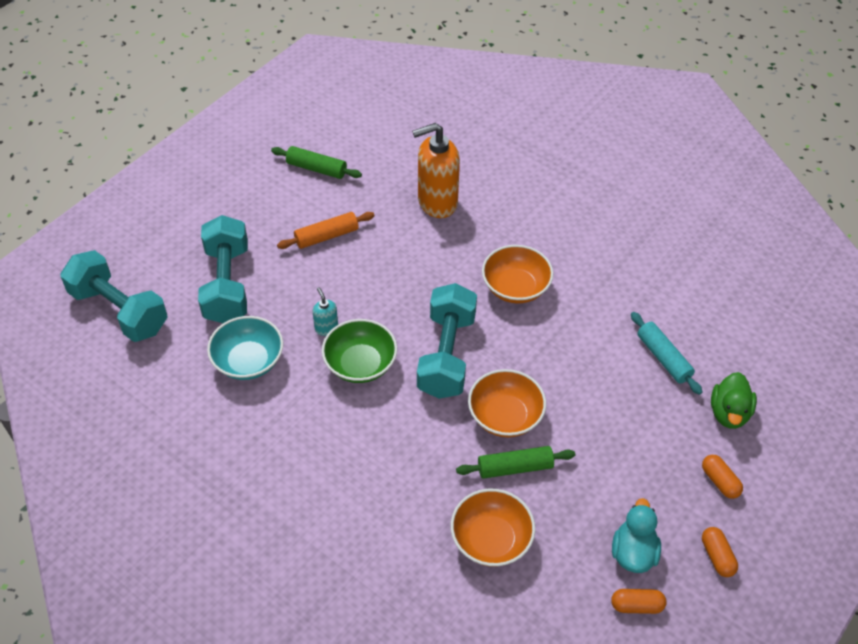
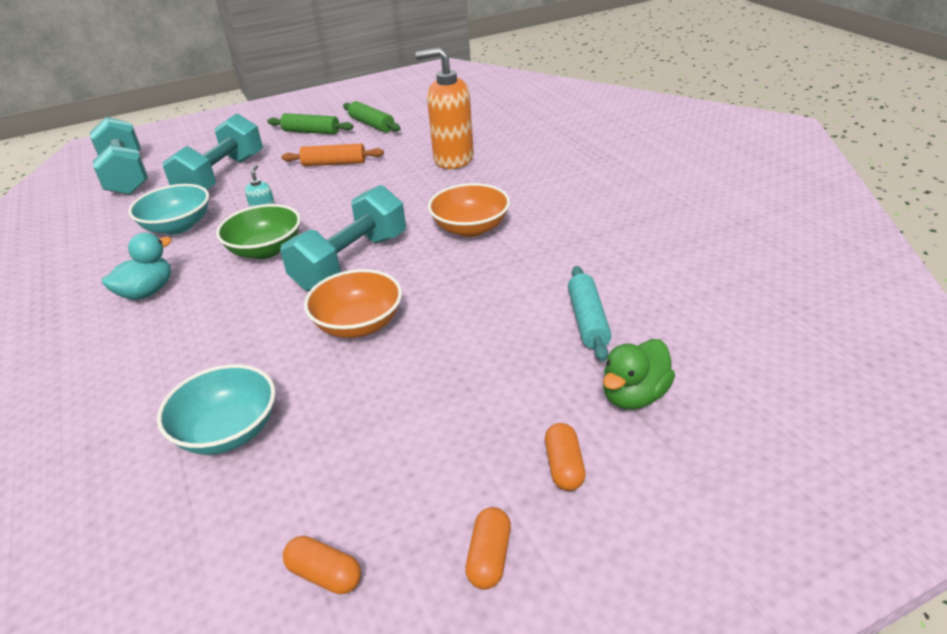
camera: 30 degrees right, 15 degrees down
orange bowl [451,489,535,567] -> turquoise bowl [157,364,276,455]
green rolling pin [456,446,575,479] -> green rolling pin moved to [267,113,354,135]
turquoise duck [612,498,661,573] -> turquoise duck moved to [102,232,172,300]

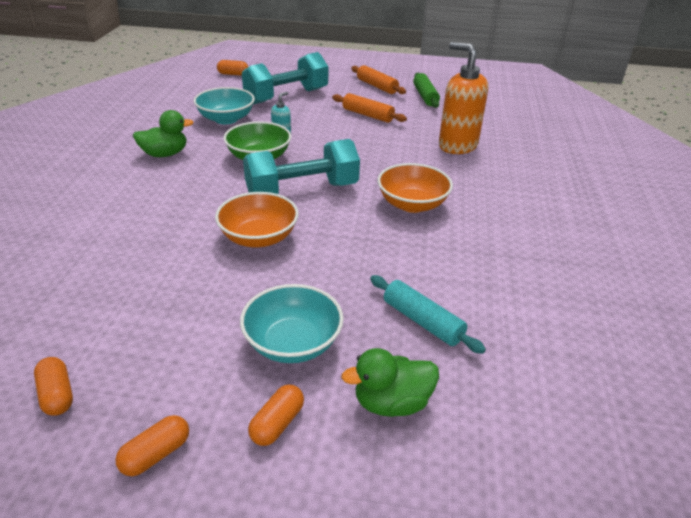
camera: 30 degrees right, 0 degrees up
turquoise dumbbell [90,117,148,195] -> orange capsule [217,60,248,76]
turquoise duck [102,232,172,300] -> green duck [133,110,194,157]
turquoise bowl [157,364,276,455] -> turquoise bowl moved to [240,284,344,363]
green rolling pin [267,113,354,135] -> orange rolling pin [351,65,406,94]
turquoise rolling pin [568,266,612,362] -> turquoise rolling pin turned 75 degrees counterclockwise [370,275,486,354]

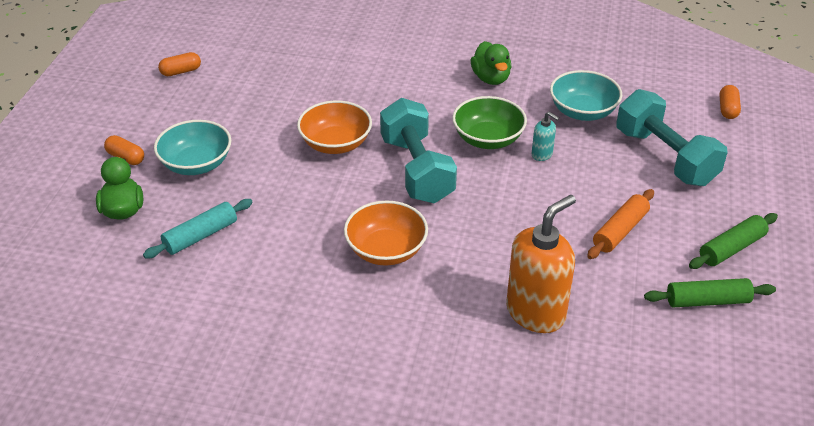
camera: 95 degrees right, 5 degrees up
orange capsule [116,415,189,476] -> none
orange rolling pin [351,65,406,94] -> green rolling pin [689,213,778,269]

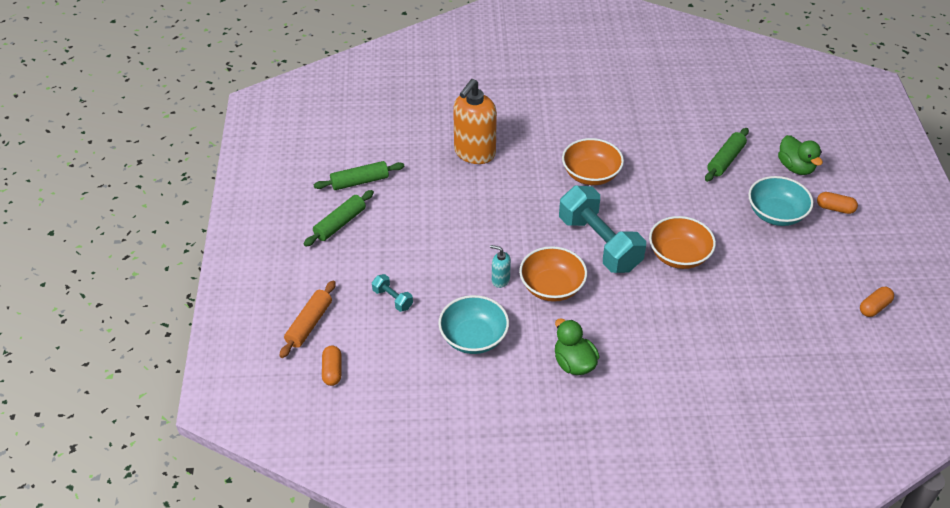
camera: 165 degrees right, 5 degrees up
turquoise rolling pin [143,199,253,259] -> green rolling pin [705,128,749,182]
green bowl [452,96,527,149] -> orange bowl [519,246,587,302]
orange rolling pin [587,189,654,259] -> orange rolling pin moved to [280,281,336,358]
turquoise dumbbell [616,89,728,186] -> turquoise dumbbell [372,274,413,312], size x0.43

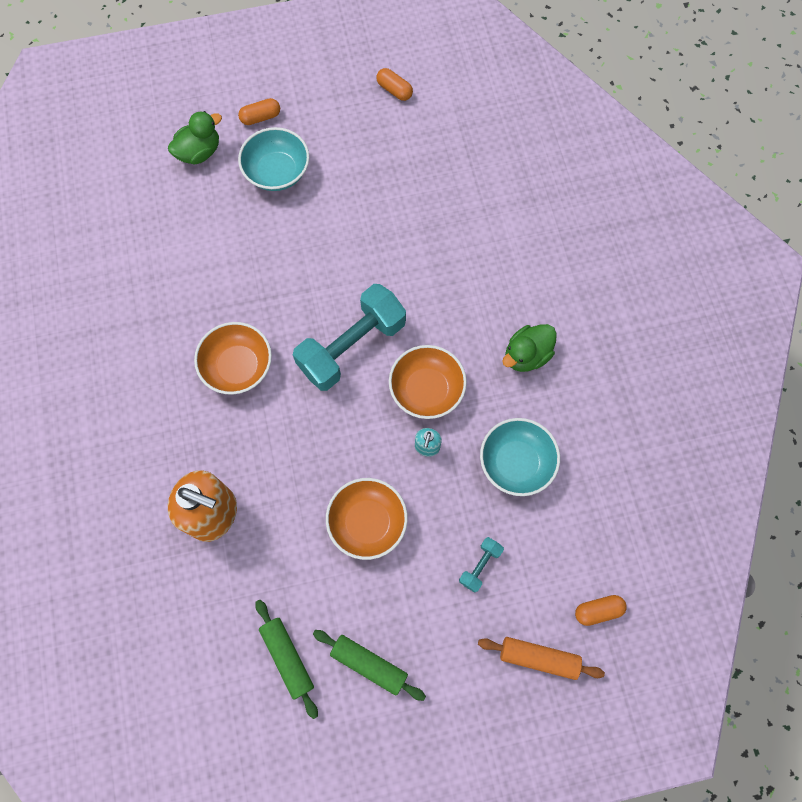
camera: 100 degrees left, 25 degrees up
orange bowl [649,216,716,269] -> orange bowl moved to [326,478,408,560]
green rolling pin [705,128,749,182] -> none
orange capsule [817,192,858,214] -> orange capsule turned 60 degrees clockwise [238,98,280,125]

